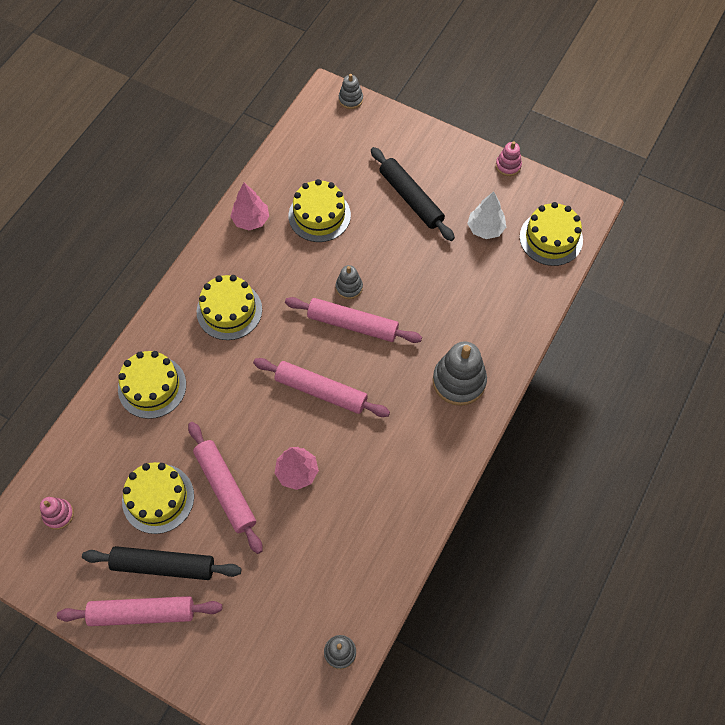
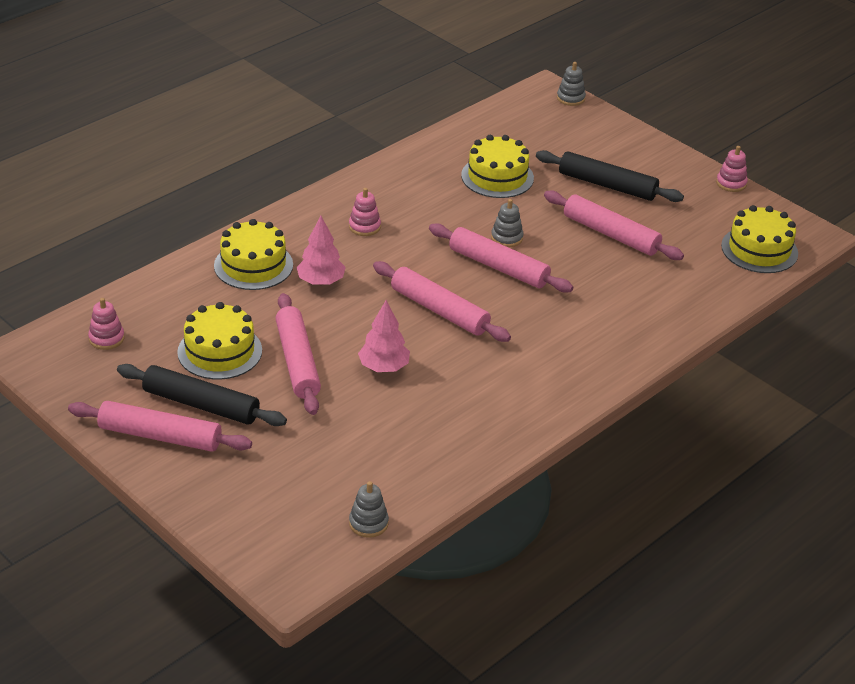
camera: 15 degrees right, 25 degrees down
yellow cake [197,275,262,340] -> pink stacking toy [349,188,381,236]
pink tree [230,183,269,230] -> pink tree moved to [296,216,346,285]
black rolling pin [371,147,455,241] -> black rolling pin turned 45 degrees counterclockwise [536,150,684,202]
grey stacking toy [433,341,487,406] -> none
white tree [467,192,506,239] -> none
none -> pink rolling pin [544,191,684,260]

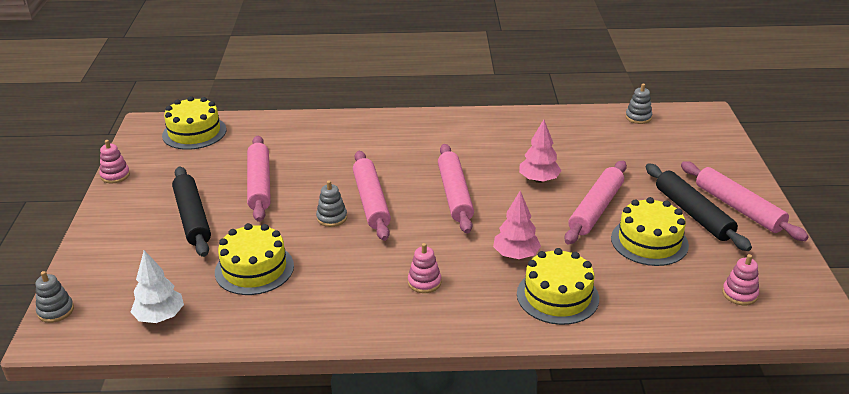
camera: 135 degrees left, 5 degrees down
none -> white tree [131,250,184,323]

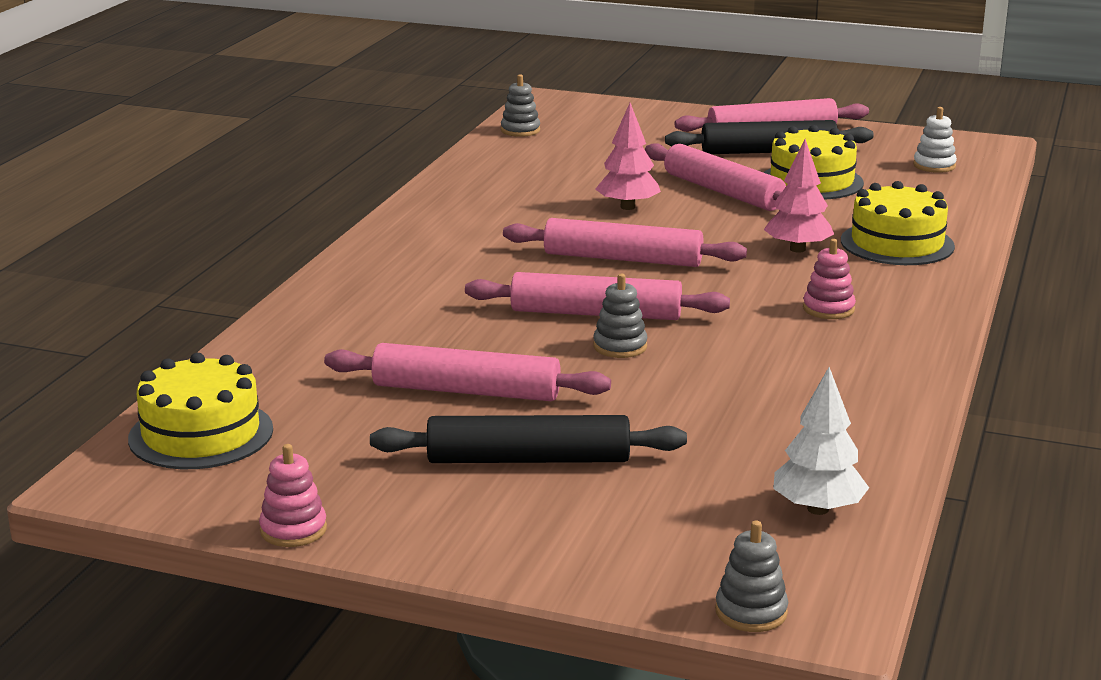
camera: 70 degrees left, 10 degrees down
yellow cake [215,223,294,295] -> none
pink stacking toy [722,254,759,305] -> white stacking toy [913,107,957,173]

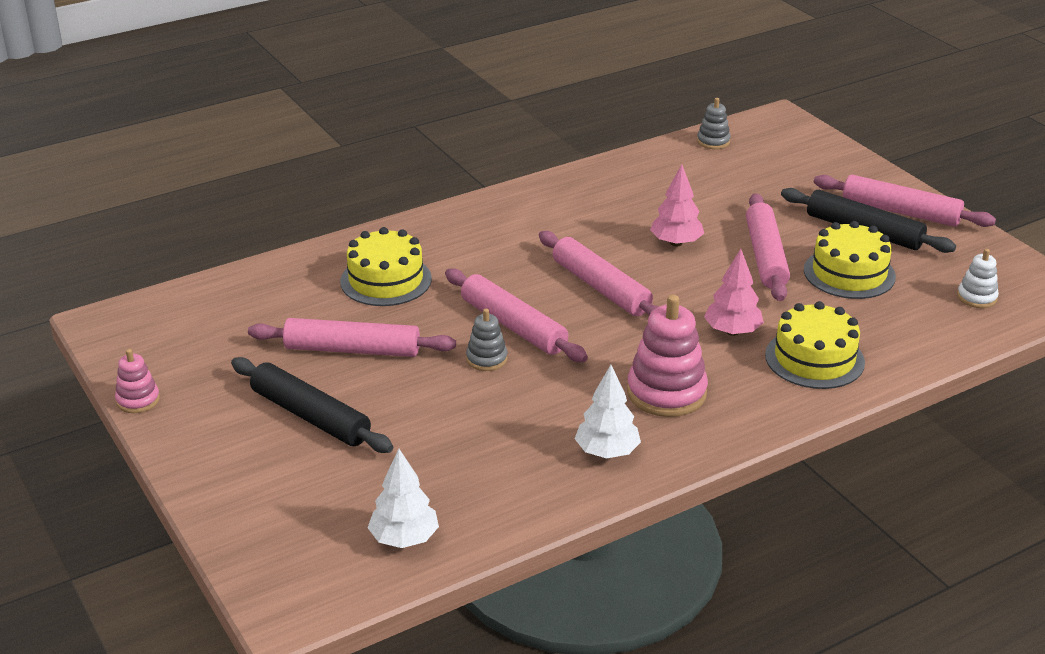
camera: 40 degrees right, 10 degrees up
yellow cake [128,353,273,469] -> yellow cake moved to [340,227,432,306]
pink rolling pin [324,343,611,401] -> pink rolling pin turned 45 degrees counterclockwise [248,318,456,357]
grey stacking toy [715,521,788,632] -> none
pink stacking toy [803,239,856,319] -> pink stacking toy [627,295,708,417], size x1.87
none -> white tree [575,365,641,458]

